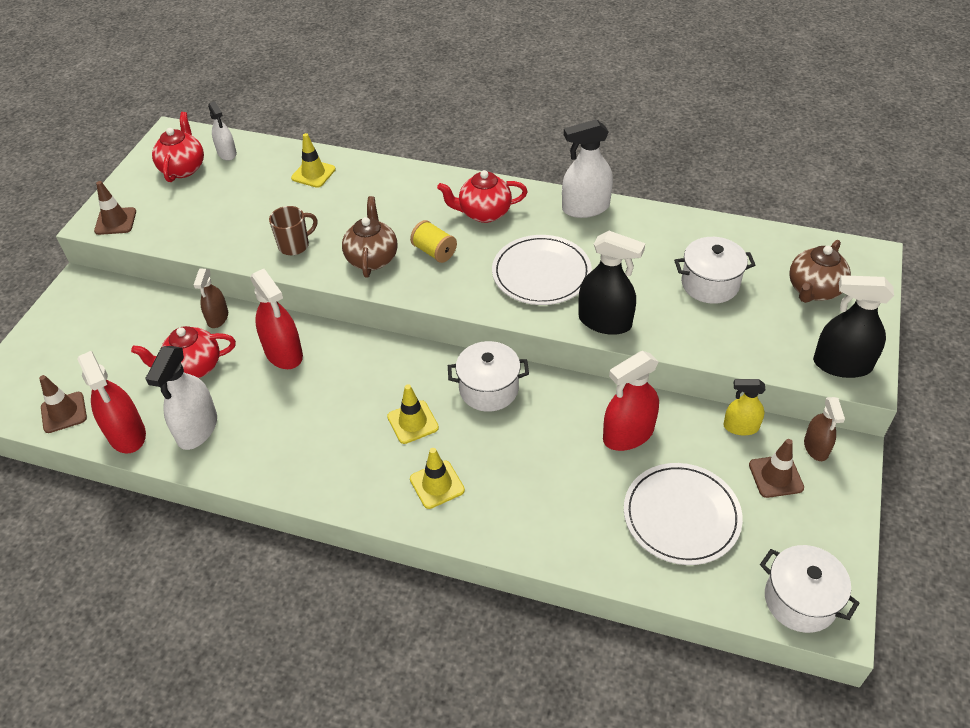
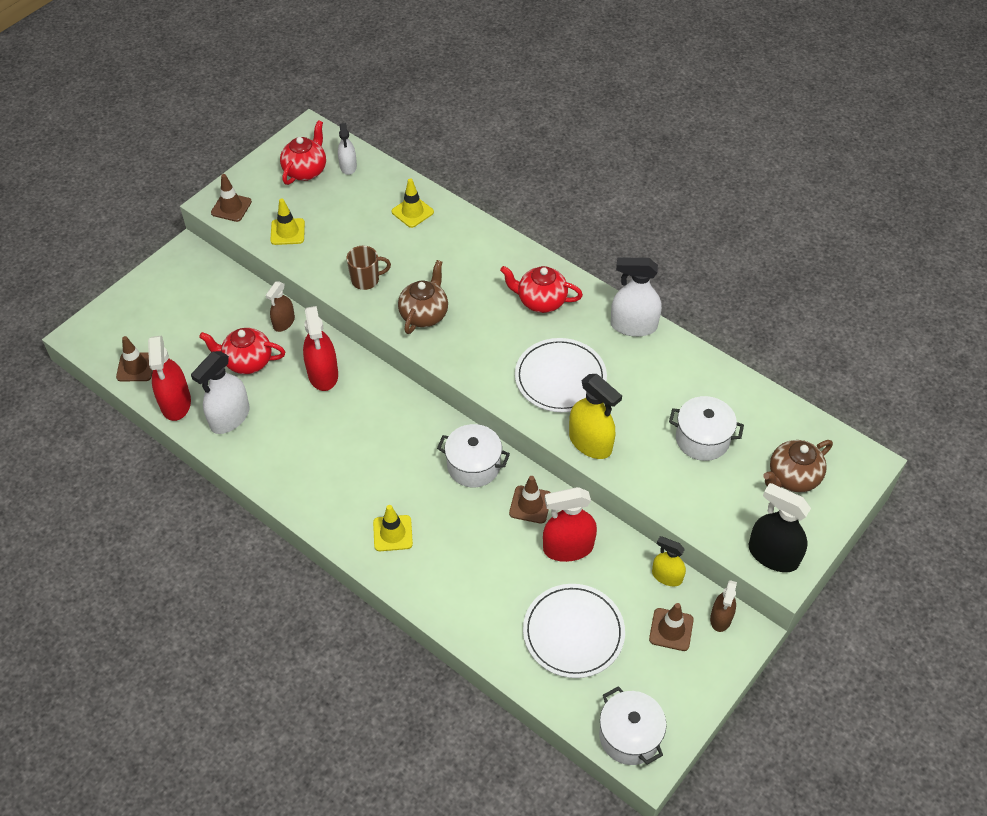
camera: 20 degrees right, 5 degrees up
yellow traffic cone [387,384,439,444] -> yellow traffic cone moved to [270,198,305,245]
yellow spool [410,220,457,263] -> none
black spray bottle [578,231,645,335] -> yellow spray bottle [569,374,622,459]
none -> brown traffic cone [509,476,551,524]

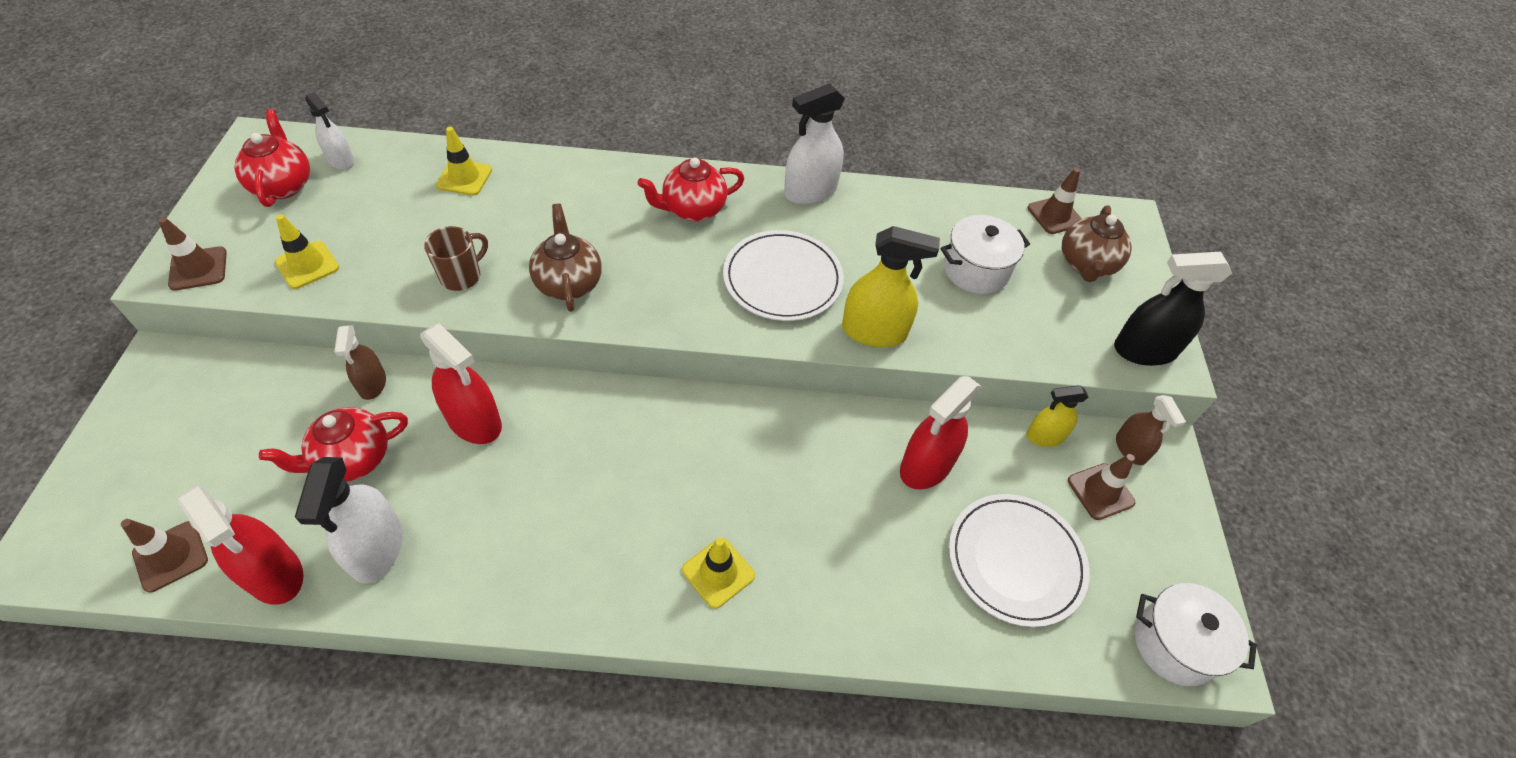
camera: 40 degrees left, 0 degrees up
white pot [437,424,510,488] -> none
brown traffic cone [509,476,551,524] -> brown traffic cone moved to [1028,168,1082,234]

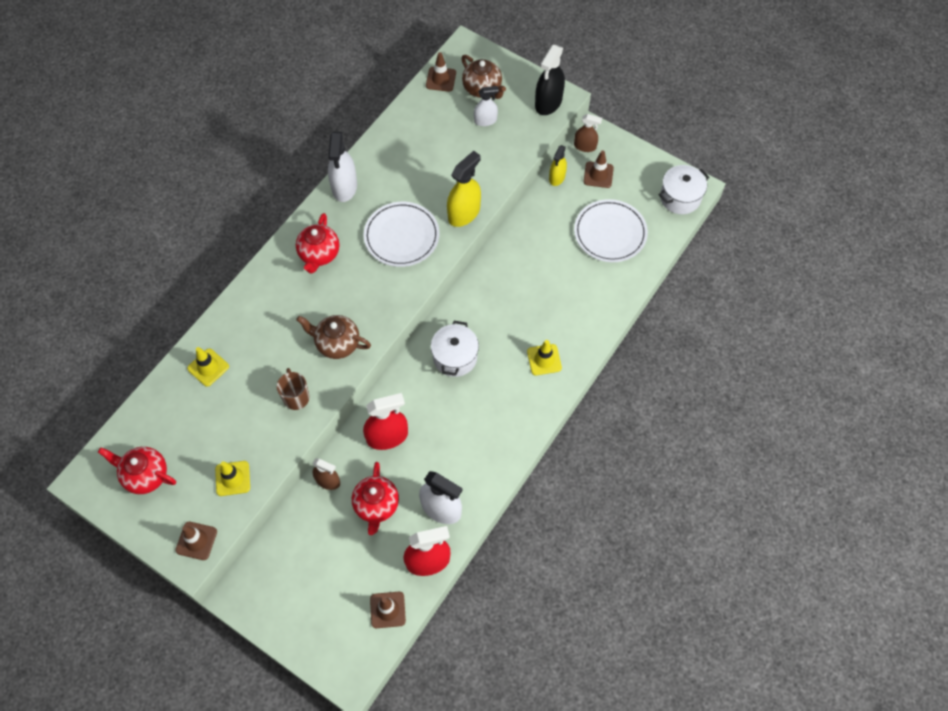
camera: 55 degrees left, 10 degrees up
white spray bottle [305,92,354,170] -> white spray bottle moved to [474,86,499,126]
red spray bottle [900,376,982,489] -> none
white pot [941,215,1030,294] -> white pot moved to [431,321,479,377]

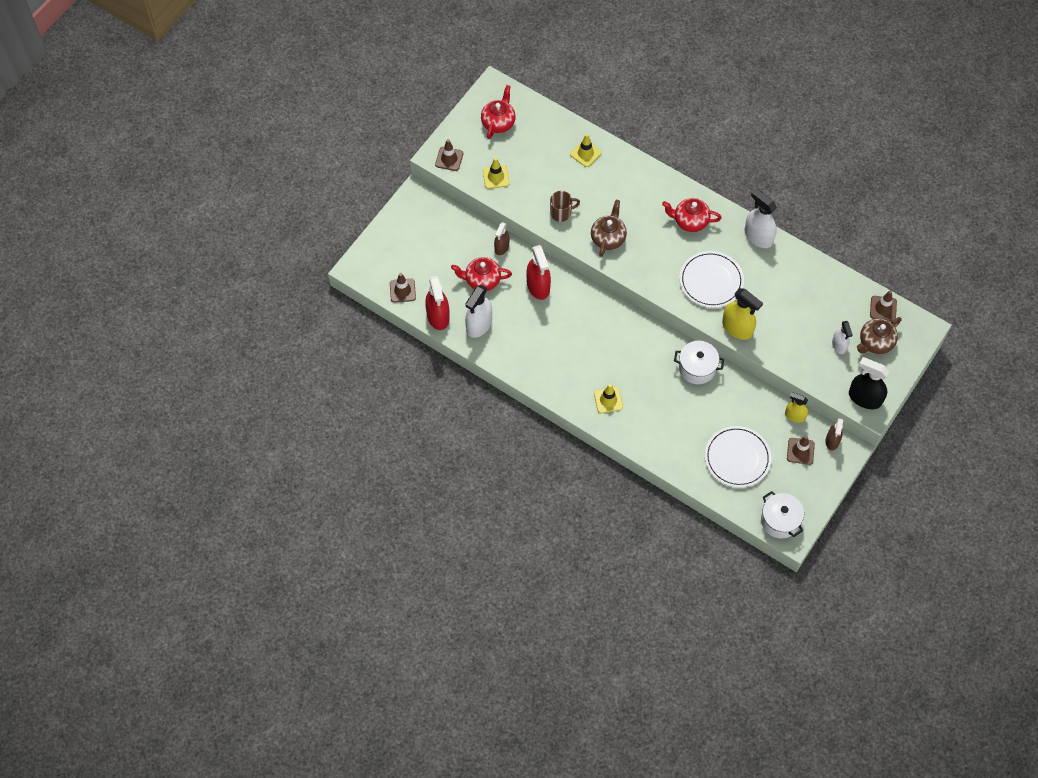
camera: 90 degrees right, 0 degrees up
white spray bottle [328,132,357,202] -> white spray bottle turned 45 degrees clockwise [745,189,777,248]
white pot [431,321,479,377] -> white pot moved to [674,341,724,384]

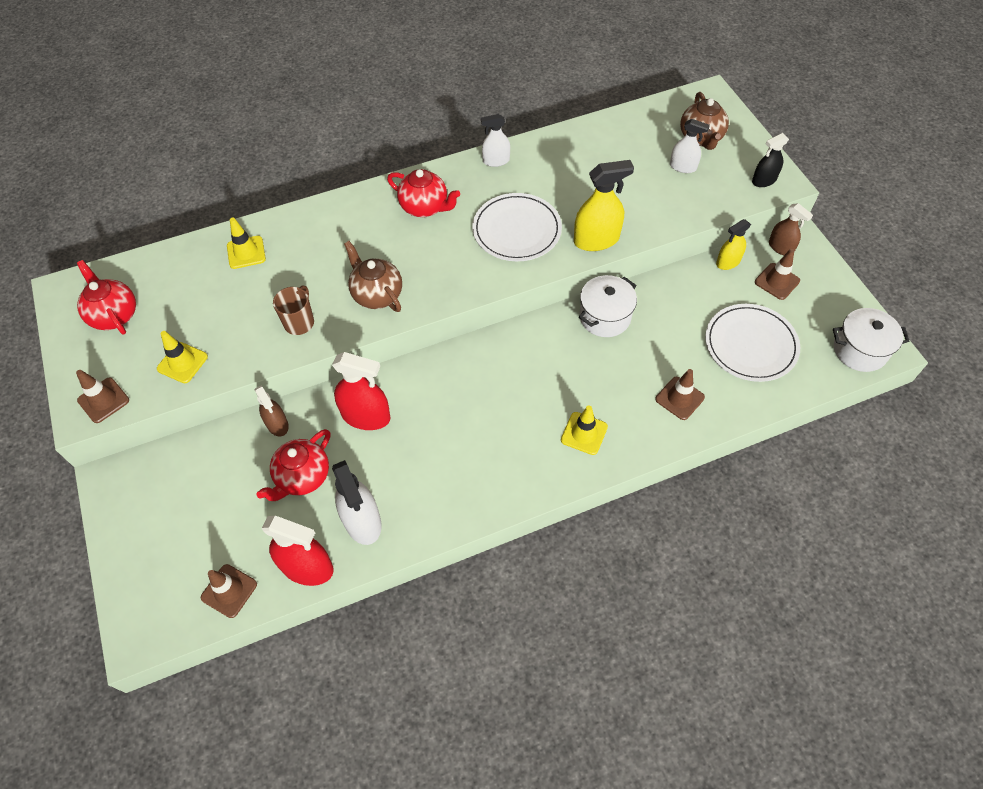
camera: 55 degrees left, 5 degrees down
red teapot [662,198,722,232] -> red teapot turned 105 degrees counterclockwise [387,169,460,217]
white spray bottle [745,189,777,248] -> white spray bottle [481,114,510,167], size x0.62
black spray bottle [849,357,889,409] -> black spray bottle [752,133,789,187], size x0.62
brown traffic cone [870,291,897,321] -> brown traffic cone moved to [655,369,705,420]

